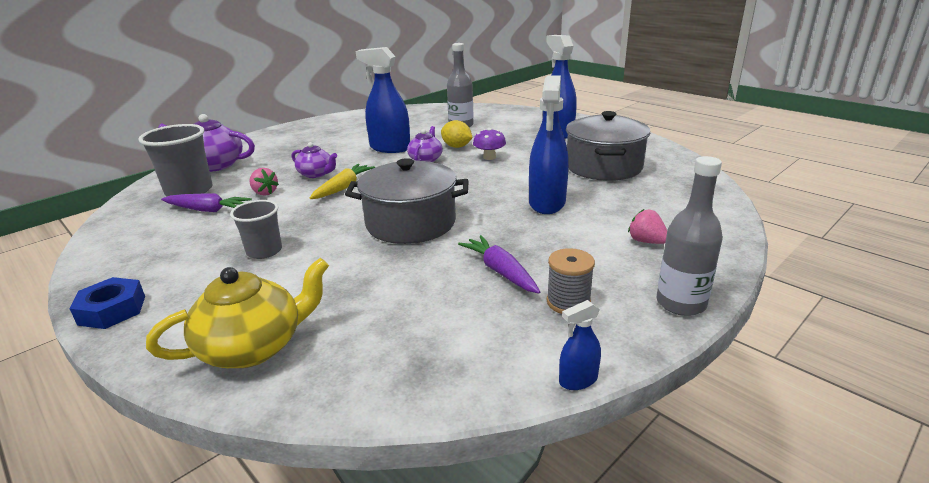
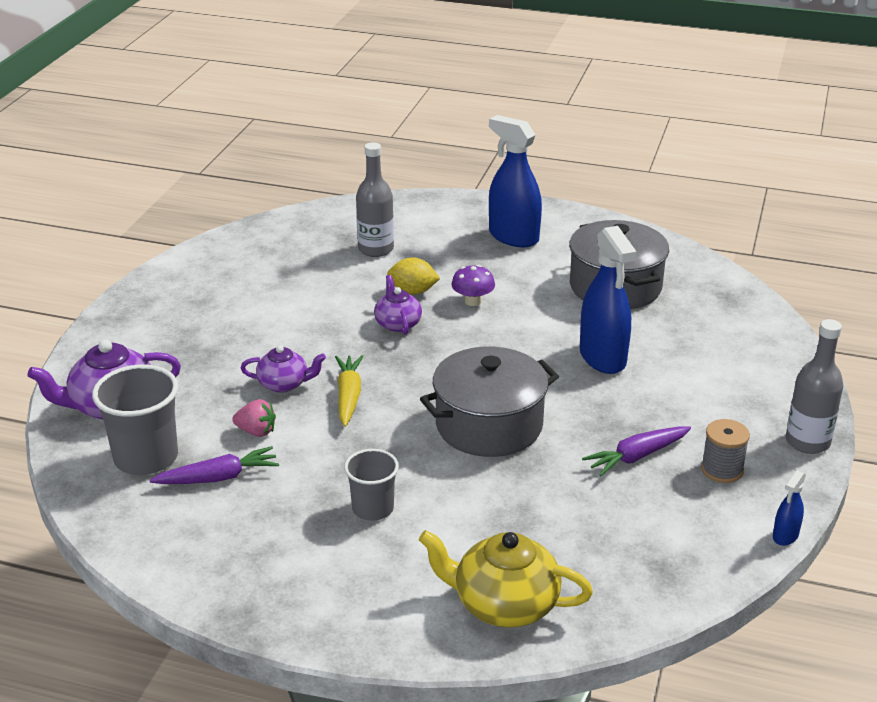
camera: 30 degrees left, 5 degrees up
blue nut [69,277,145,329] -> none
yellow teapot [146,258,329,368] -> yellow teapot turned 105 degrees counterclockwise [419,530,593,627]
blue spray bottle [356,47,410,153] -> none
purple carrot [458,235,540,293] -> purple carrot turned 60 degrees counterclockwise [582,426,691,476]
pink strawberry [628,209,667,244] -> none

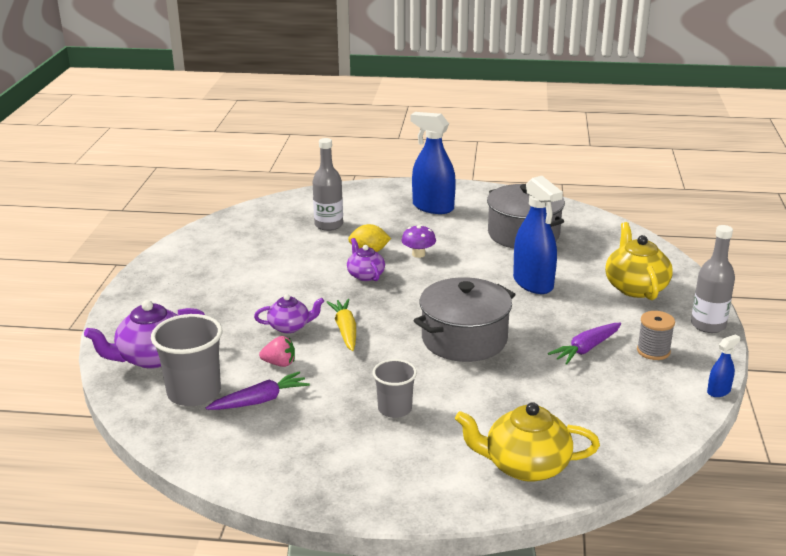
camera: 10 degrees left, 5 degrees down
blue spray bottle [773,471,806,546] -> blue spray bottle turned 150 degrees counterclockwise [707,334,740,397]
none -> yellow teapot [605,222,673,300]

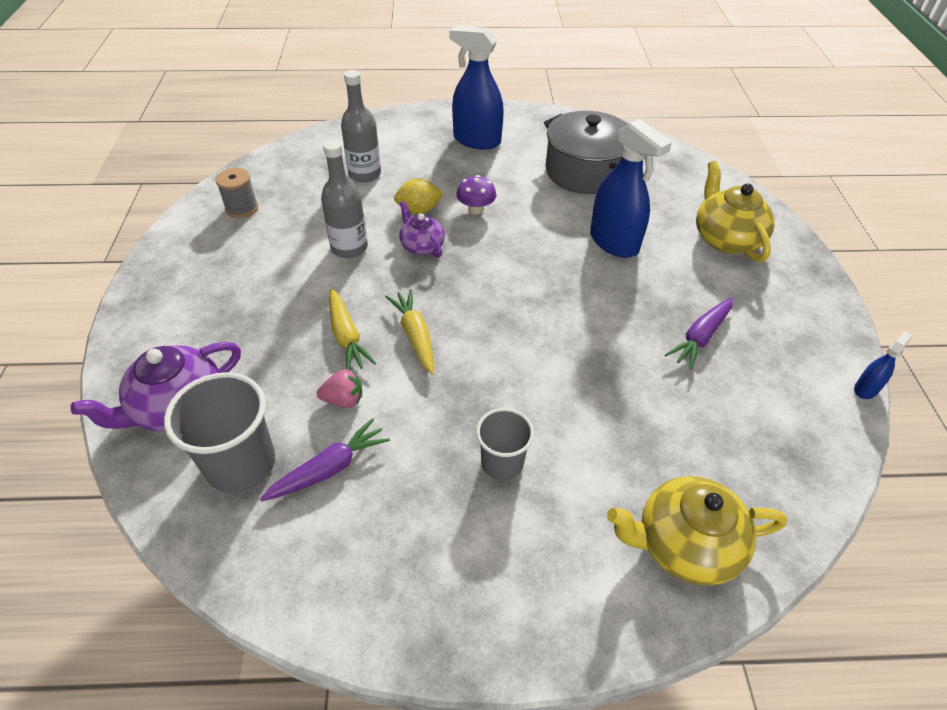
camera: 10 degrees left, 20 degrees up
purple teapot [254,294,324,333] -> yellow carrot [329,289,376,370]
grey pot [413,277,516,362] -> none
grey spool [637,311,675,360] -> grey spool moved to [215,168,258,218]
grey bottle [691,225,735,333] -> grey bottle moved to [321,140,368,258]

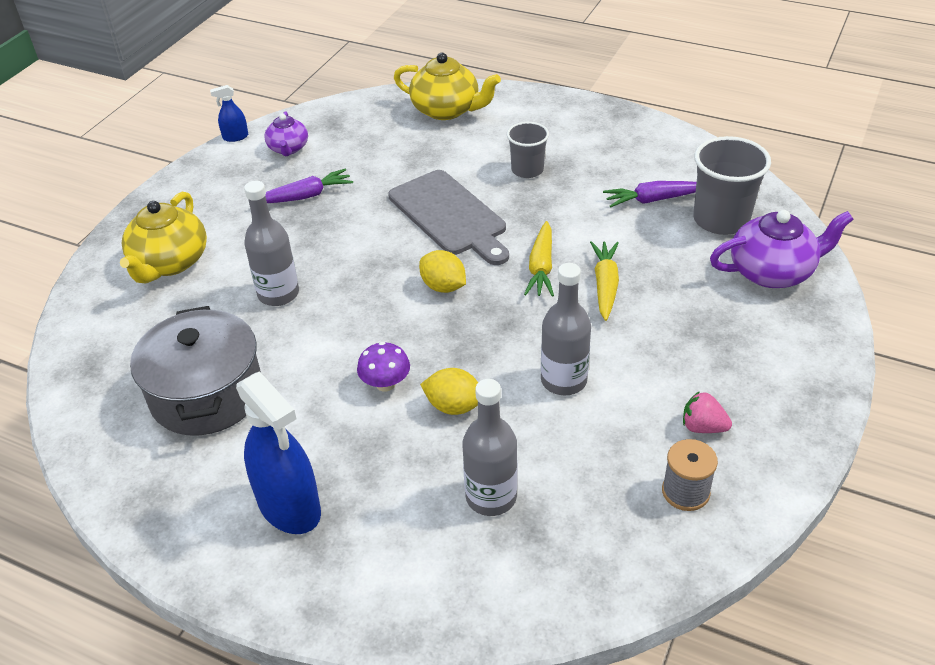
camera: 150 degrees left, 5 degrees down
pink strawberry [317,369,362,408] -> pink strawberry moved to [683,391,732,433]
purple teapot [399,201,445,258] -> purple teapot moved to [264,111,308,156]
blue spray bottle [590,119,672,258] -> grey bottle [244,181,299,306]
none -> grey cutting board [388,170,509,265]
none -> yellow lemon [419,250,466,293]

